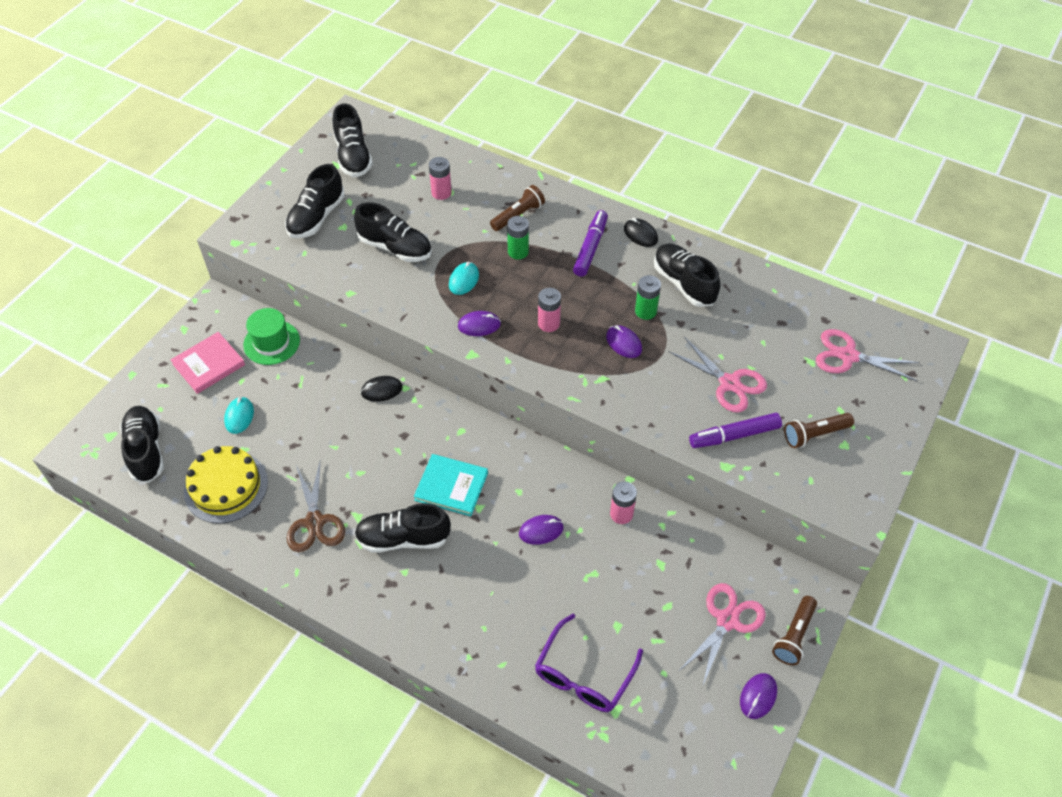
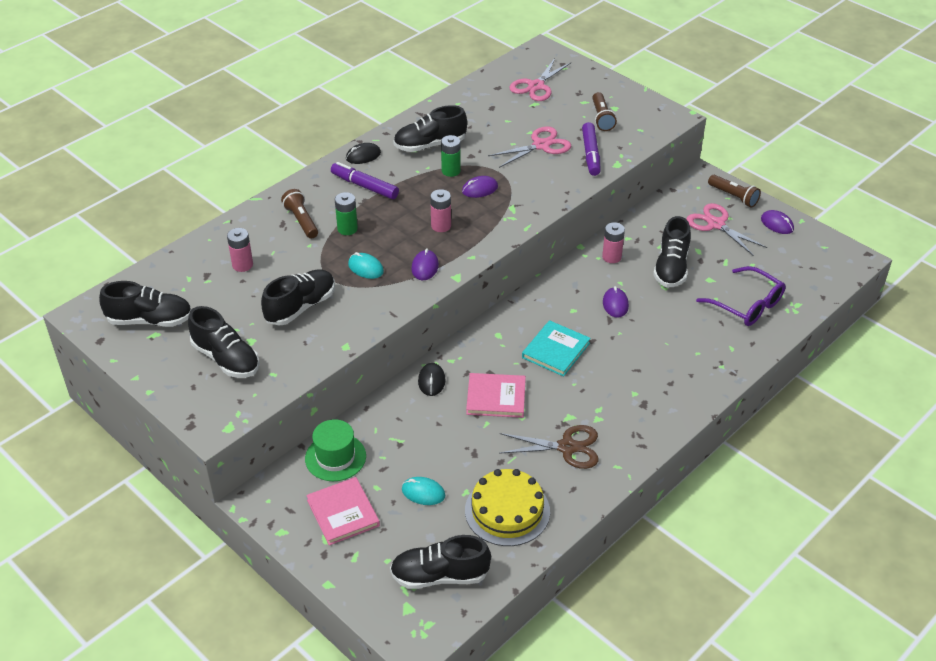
camera: 75 degrees left, 10 degrees down
black shoe [354,503,451,553] -> black shoe moved to [653,216,691,288]
none -> pink book [466,373,526,418]

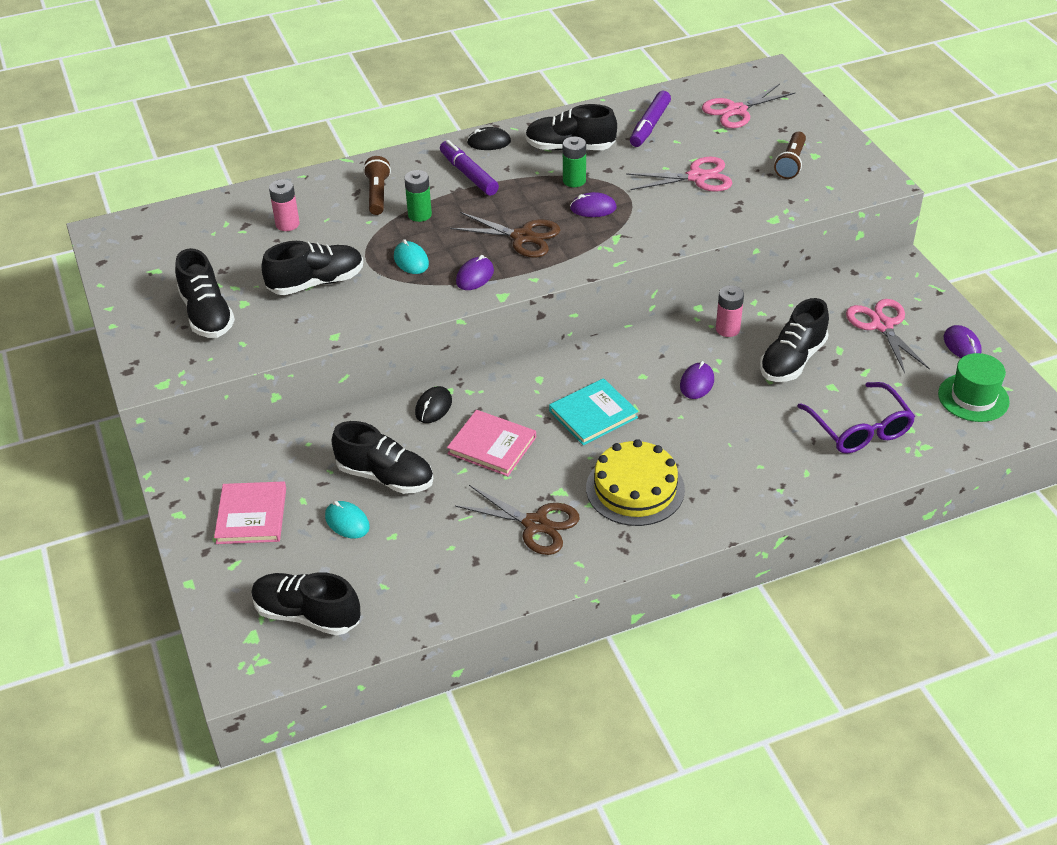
camera: 25 degrees right, 0 degrees up
black shoe [99,281,191,327] -> black shoe moved to [332,421,433,494]
green hat [305,419,366,481] -> green hat moved to [938,353,1010,422]
pink battery [430,189,451,232] -> brown scissors [450,212,560,257]
yellow cake [465,469,550,546] -> yellow cake moved to [586,439,685,526]
purple marker [582,122,600,176] -> purple marker moved to [630,91,671,147]
brown flashlight [708,175,761,208] -> none

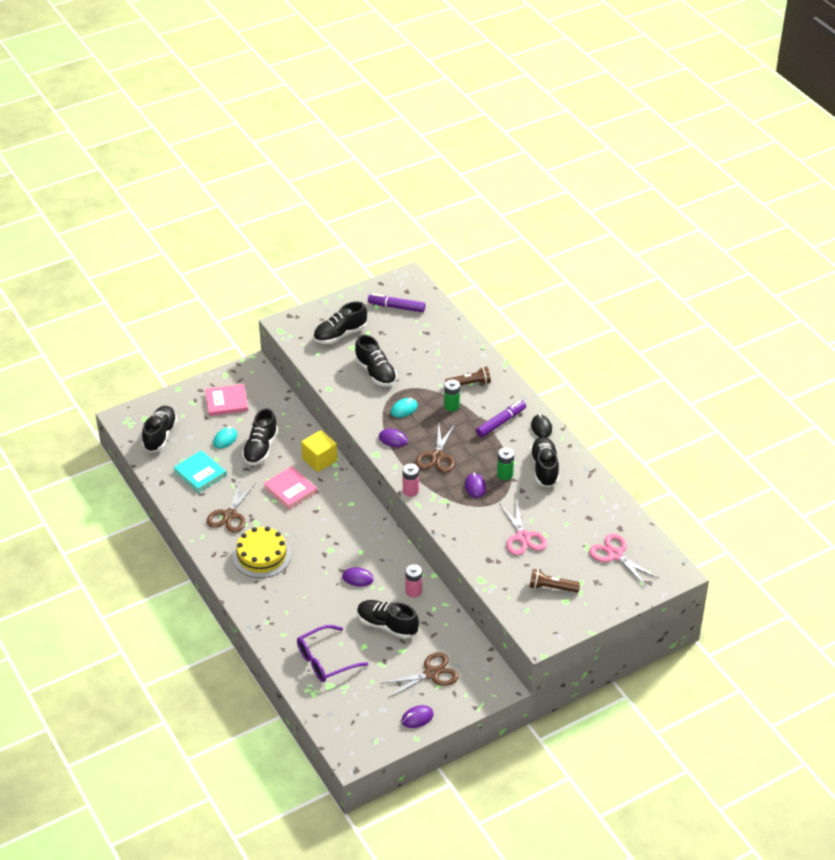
camera: 80 degrees right, 0 degrees up
pink battery [269,179,300,231] -> pink battery moved to [403,463,419,497]
black mouse [415,386,452,423] -> yellow cube [301,430,337,472]
pink book [447,410,536,476] -> pink book turned 60 degrees counterclockwise [264,466,317,509]
turquoise book [549,378,638,445] -> turquoise book moved to [173,450,227,493]
purple marker [630,91,671,147] -> purple marker moved to [368,294,425,312]
pink scissors [846,299,930,373] -> brown scissors [380,652,459,698]
green hat [938,353,1010,422] -> none

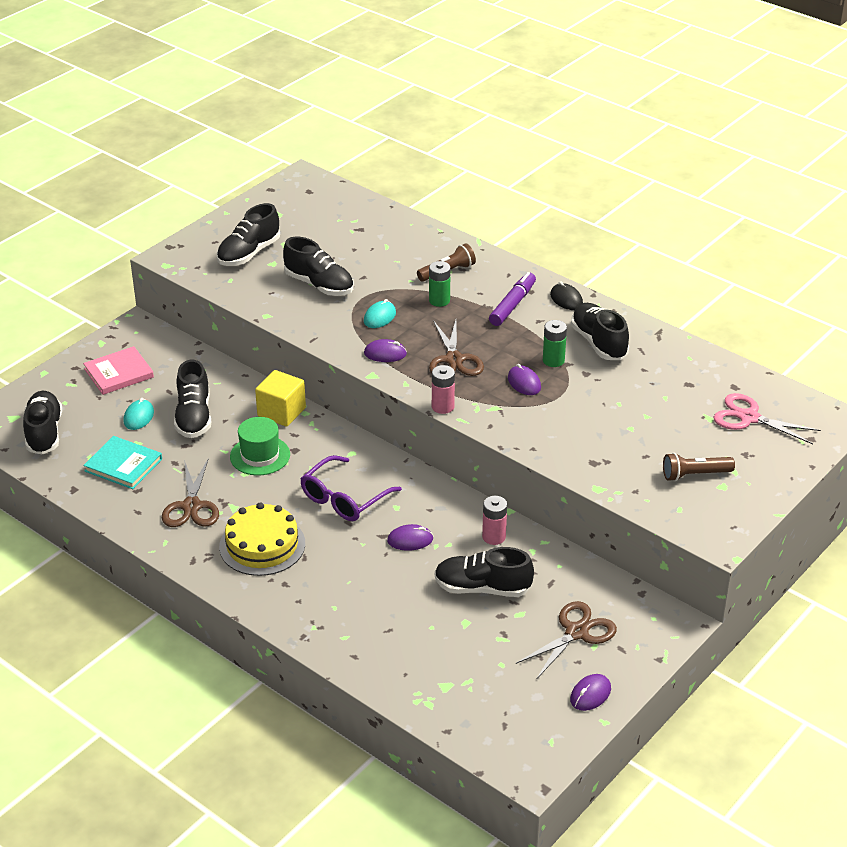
camera: 20 degrees left, 5 degrees down
pink book [264,466,317,509] -> green hat [230,417,290,475]
purple glasses [297,625,369,682] -> purple glasses moved to [300,455,402,521]
purple marker [368,294,425,312] -> none
pink scissors [499,500,547,555] -> none

